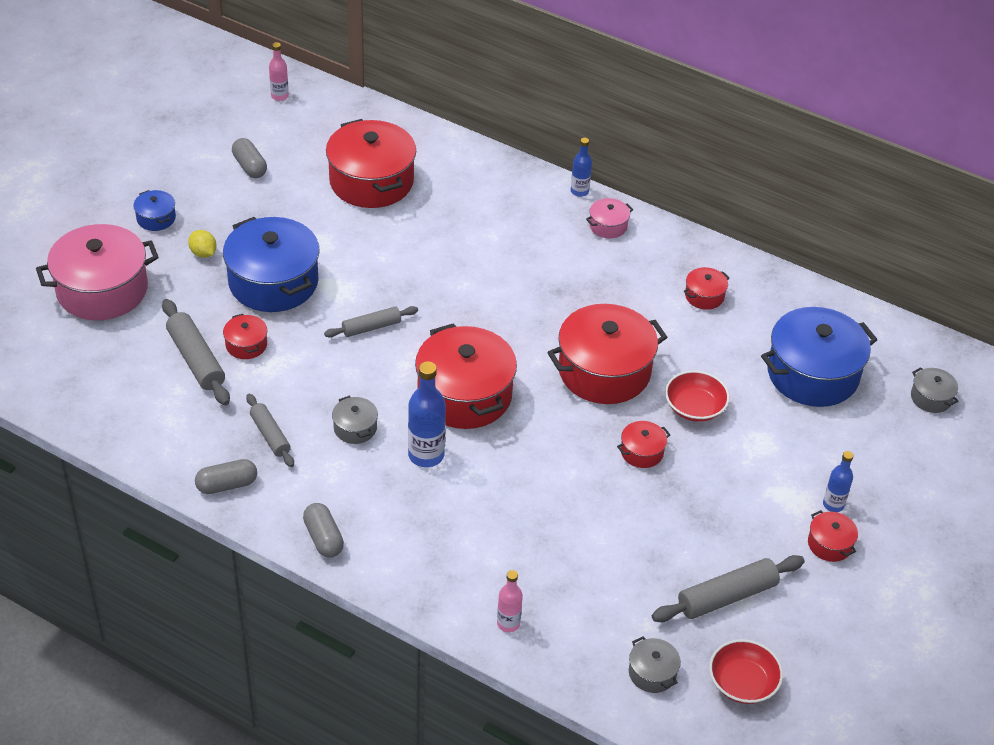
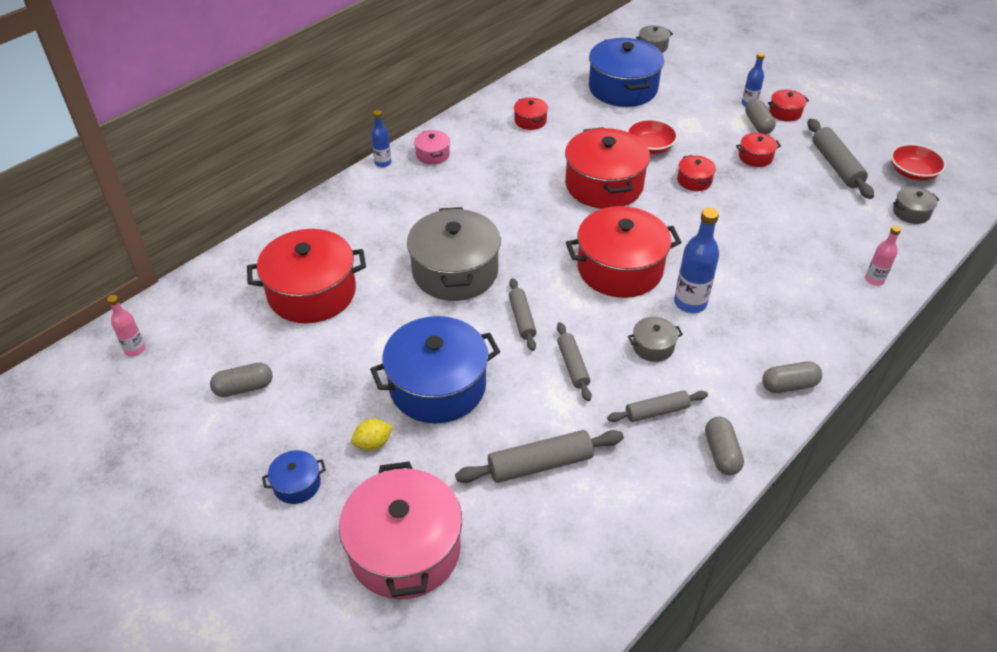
camera: 75 degrees left, 0 degrees up
red pot [223,314,267,359] -> red pot moved to [736,133,781,167]
none -> grey pot [407,207,501,301]
none -> grey rolling pin [557,322,591,401]
none -> grey capsule [745,99,776,134]

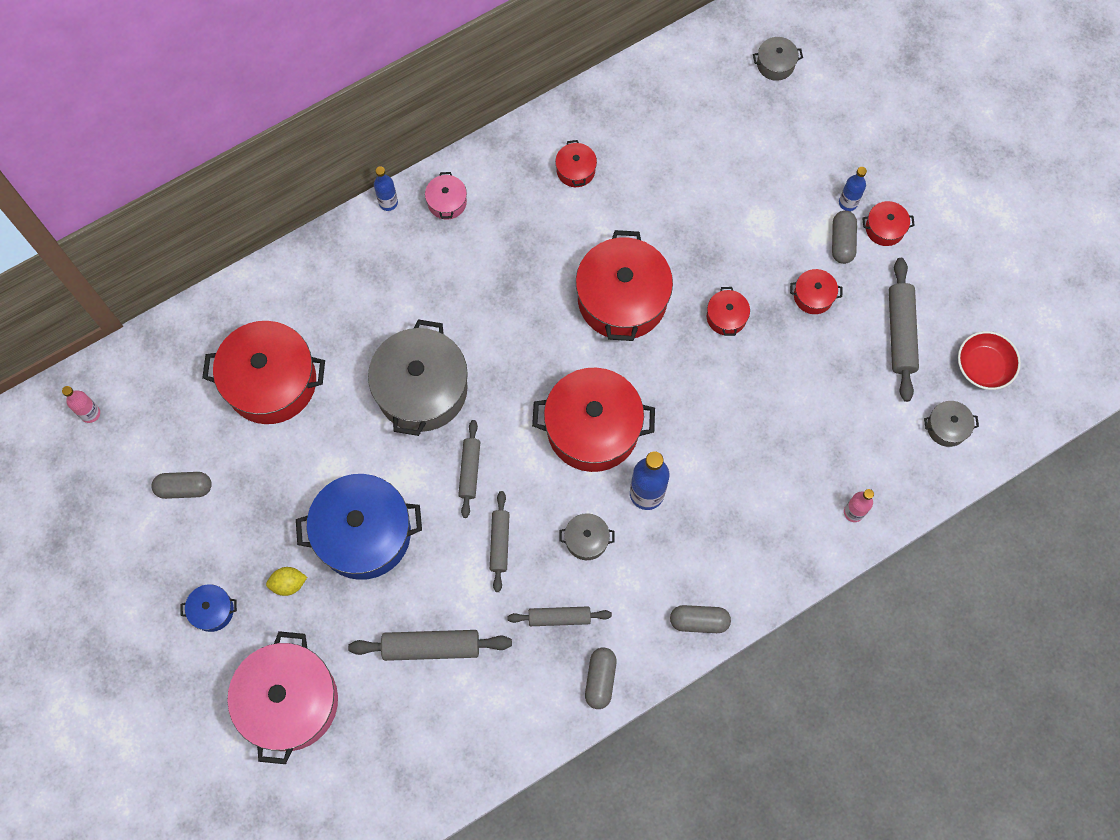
camera: 15 degrees right, 25 degrees up
blue pot [589,38,664,107] -> none
red bowl [627,119,678,154] -> none

